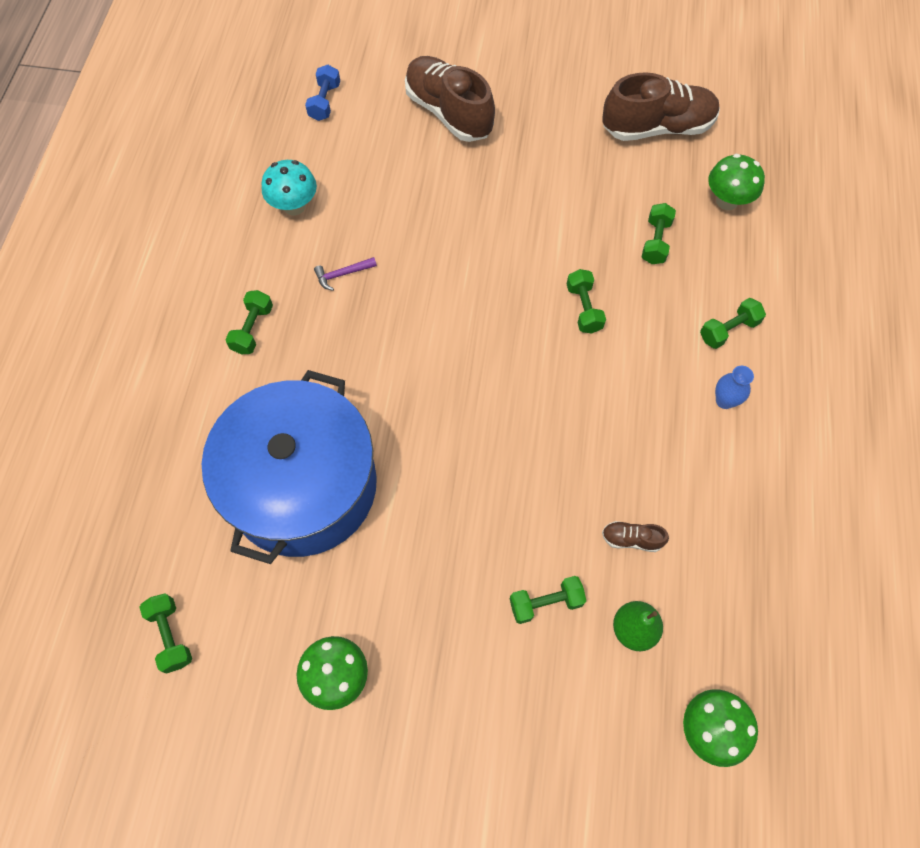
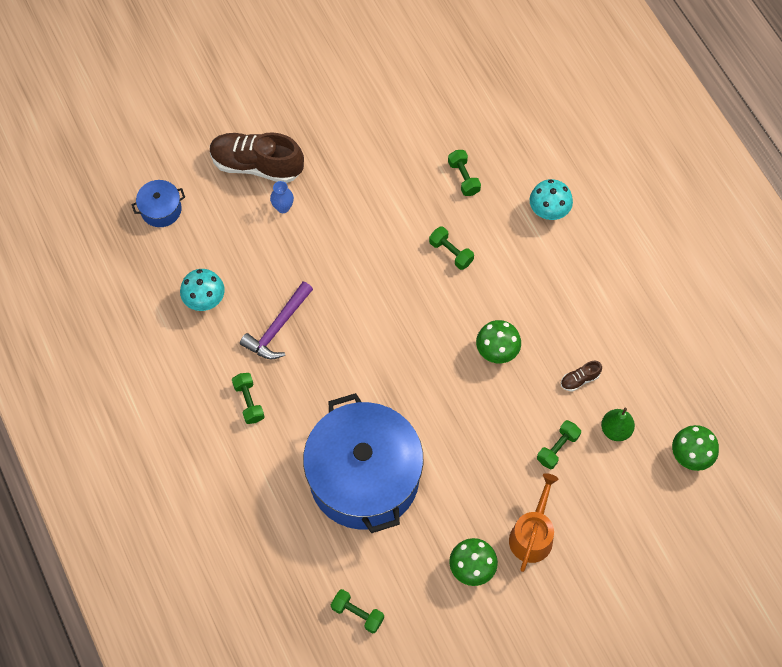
camera: 35 degrees left, 0 degrees up
blue dumbbell [305,65,340,121] -> blue pot [132,180,185,227]
purple hammer [314,257,377,291] -> purple hammer [240,282,313,359], size x1.86
brown shoe [603,72,720,141] -> none
green dumbbell [700,298,766,349] -> turquoise mushroom [530,179,573,220]
green mushroom [708,154,765,210] -> green mushroom moved to [476,320,521,363]
blue vase [715,366,754,409] -> blue vase moved to [270,181,294,213]
none -> orange watering can [509,473,558,572]

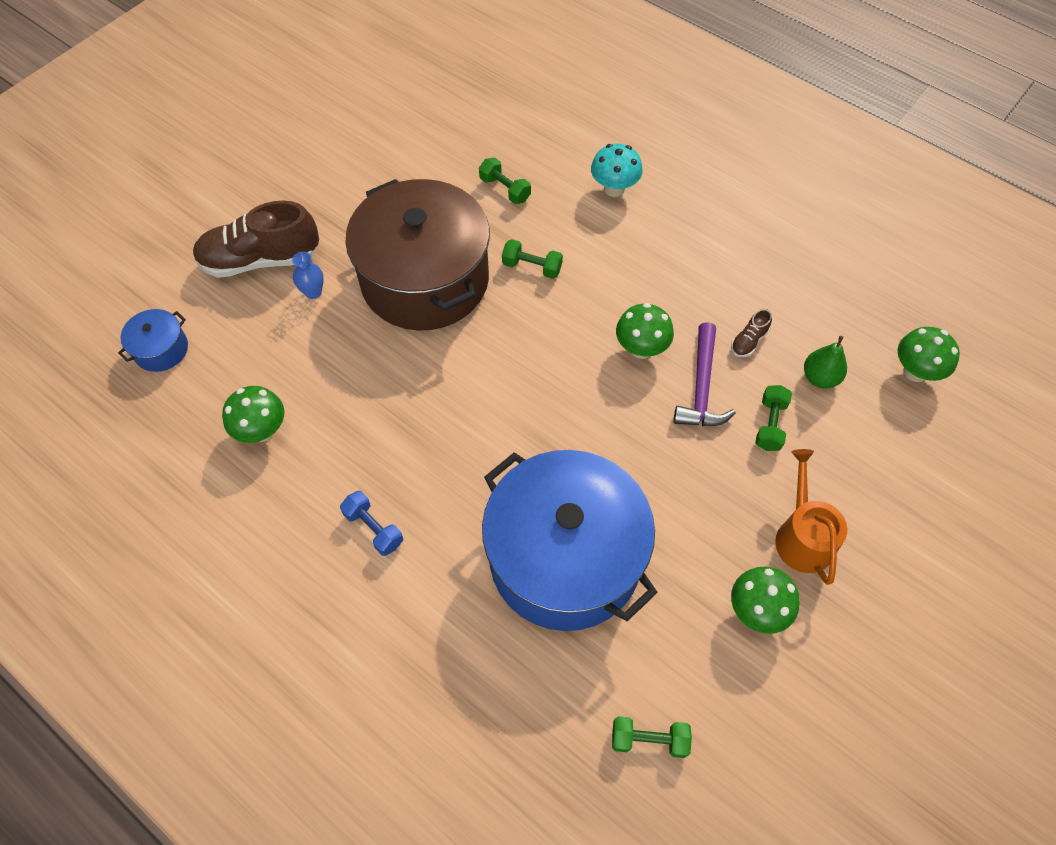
camera: 25 degrees left, 5 degrees down
turquoise mushroom [180,269,225,311] -> green mushroom [222,386,284,443]
green dumbbell [232,373,265,424] -> blue dumbbell [340,491,403,556]
purple hammer [240,282,313,359] -> purple hammer moved to [674,322,736,426]
none -> brown pot [345,179,490,331]

